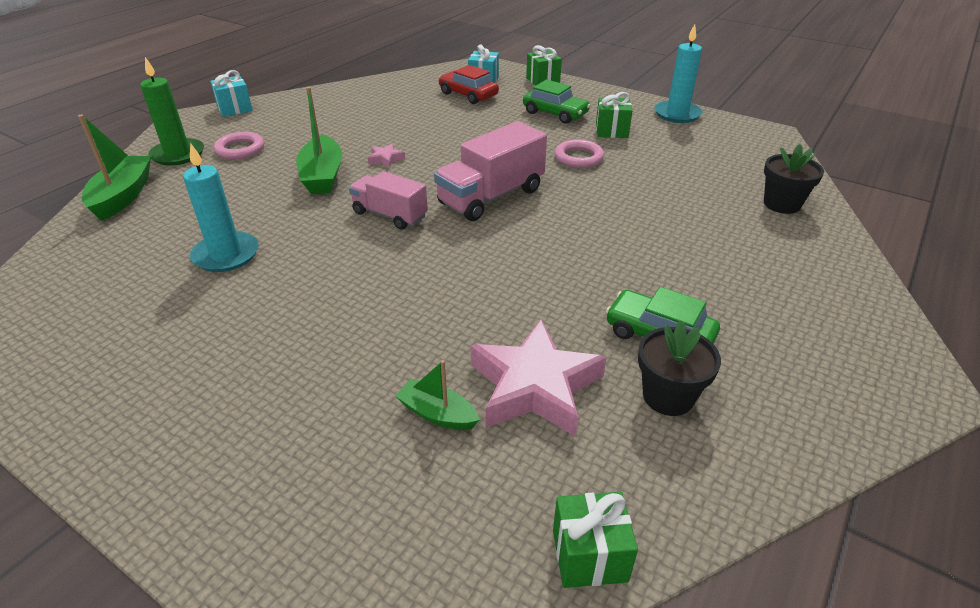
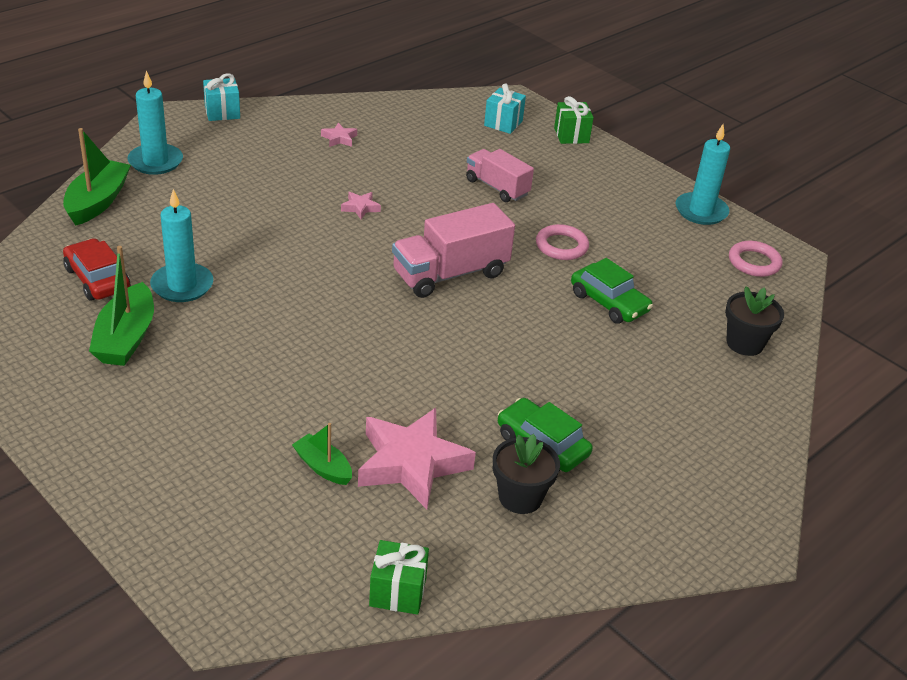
camera: 10 degrees right, 0 degrees up
green candle [140,57,204,166] -> turquoise candle [127,71,183,175]
pink ring [214,132,264,159] -> pink ring moved to [729,241,783,277]
green boat [296,87,343,194] -> green boat moved to [89,246,154,366]
pink truck [349,171,428,230] -> pink truck moved to [466,149,534,202]
red car [439,65,499,104] -> red car moved to [63,238,130,300]
green car [523,80,591,124] -> green car moved to [571,258,653,324]
green gift [596,92,633,138] -> none
none -> pink star [321,123,357,147]

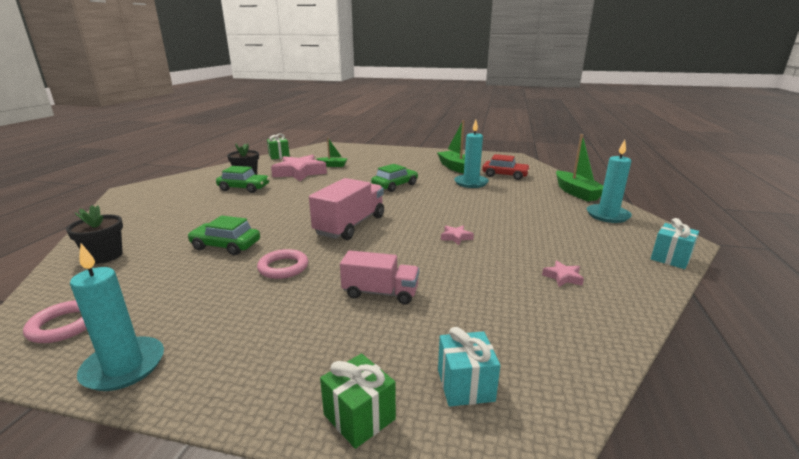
camera: 150 degrees right, 15 degrees down
none -> green car [371,164,418,192]

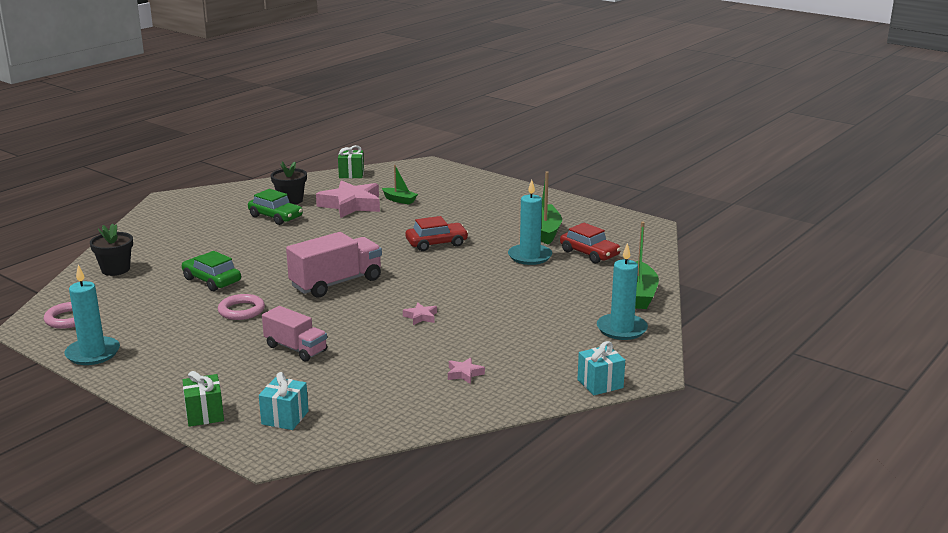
camera: 25 degrees right, 0 degrees up
green car [371,164,418,192] -> red car [406,216,469,251]

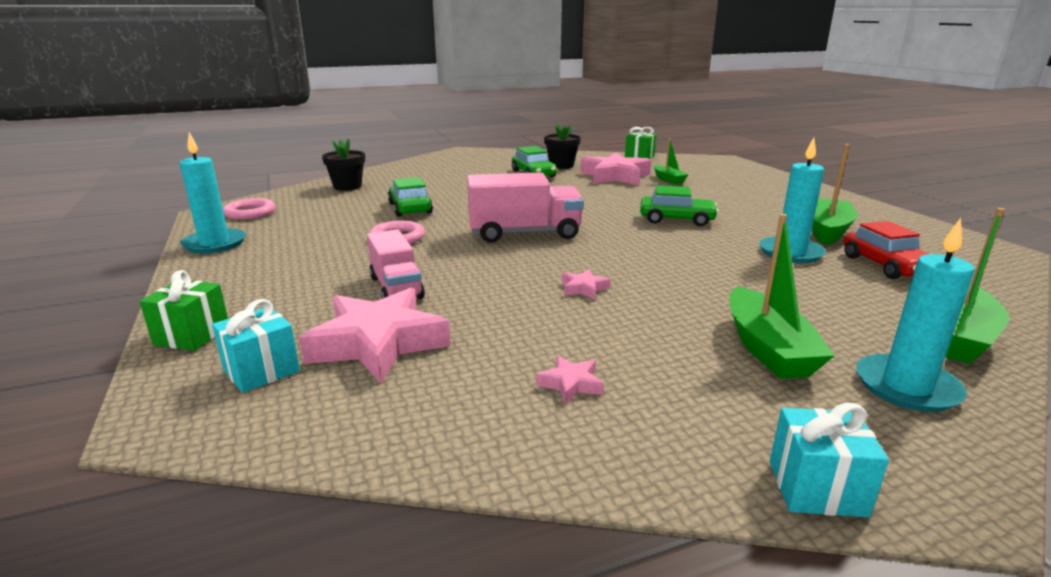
camera: 30 degrees right, 0 degrees up
red car [406,216,469,251] -> green car [640,185,719,226]
none -> pink star [299,288,451,383]
none -> green boat [730,214,835,379]

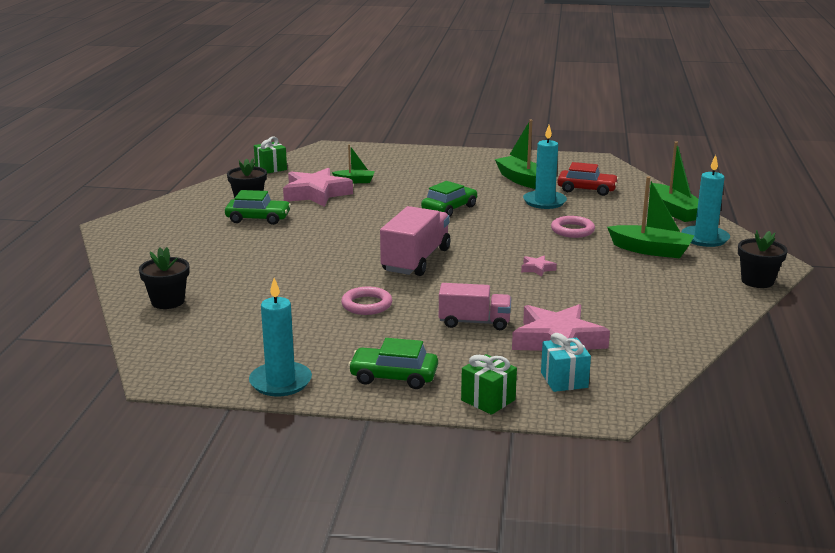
camera: 60 degrees left, 0 degrees up
pink ring [223,198,276,220] -> pink ring moved to [551,216,595,238]
green car [388,177,433,217] -> green car moved to [348,338,438,389]
pink star [536,355,604,404] -> none
turquoise gift [770,403,889,518] -> black flower pot [738,230,788,288]

